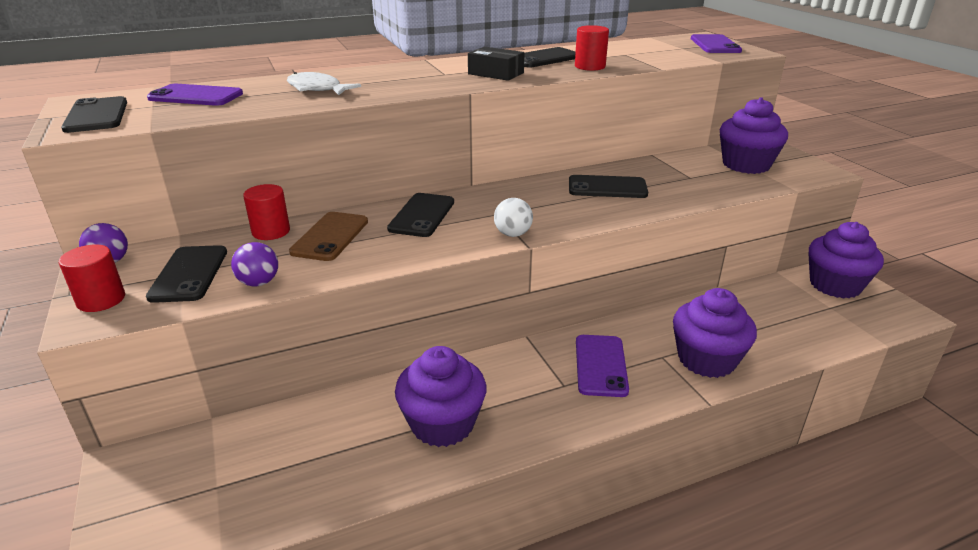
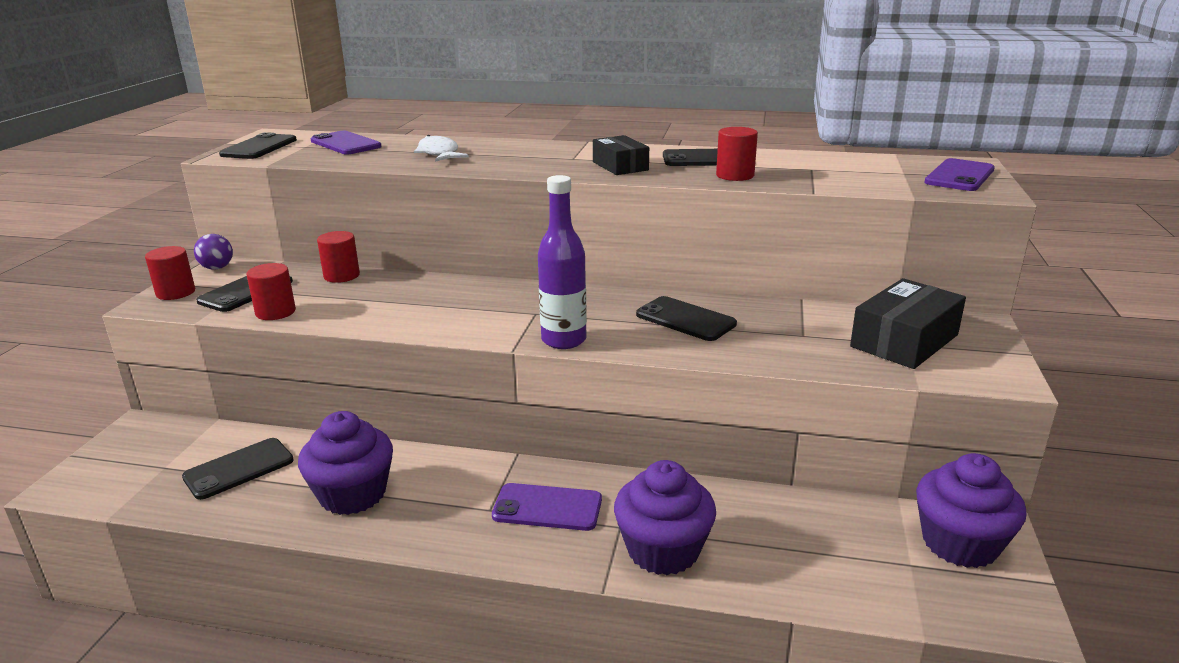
camera: 35 degrees right, 5 degrees down
purple ball [231,242,278,286] -> red cylinder [247,263,296,320]
brown phone [289,212,368,261] -> none
black phone [387,193,454,237] -> black phone moved to [182,438,294,500]
white ball [494,198,533,237] -> none
purple phone [576,335,629,397] -> purple phone turned 60 degrees clockwise [492,483,602,531]
purple cupcake [720,97,788,174] -> black box [850,278,966,369]
none -> purple bottle [538,175,587,349]

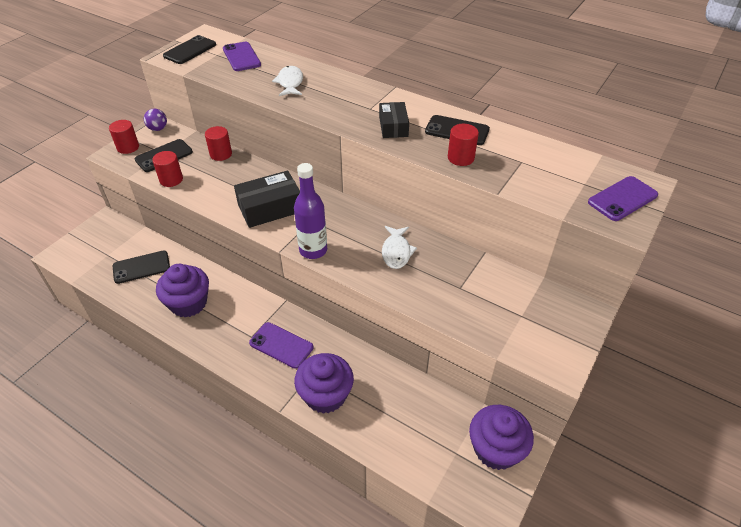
camera: 20 degrees right, 20 degrees up
black phone [636,296,737,341] -> white fish [382,226,417,269]
black box [850,278,966,369] -> black box moved to [234,170,300,228]

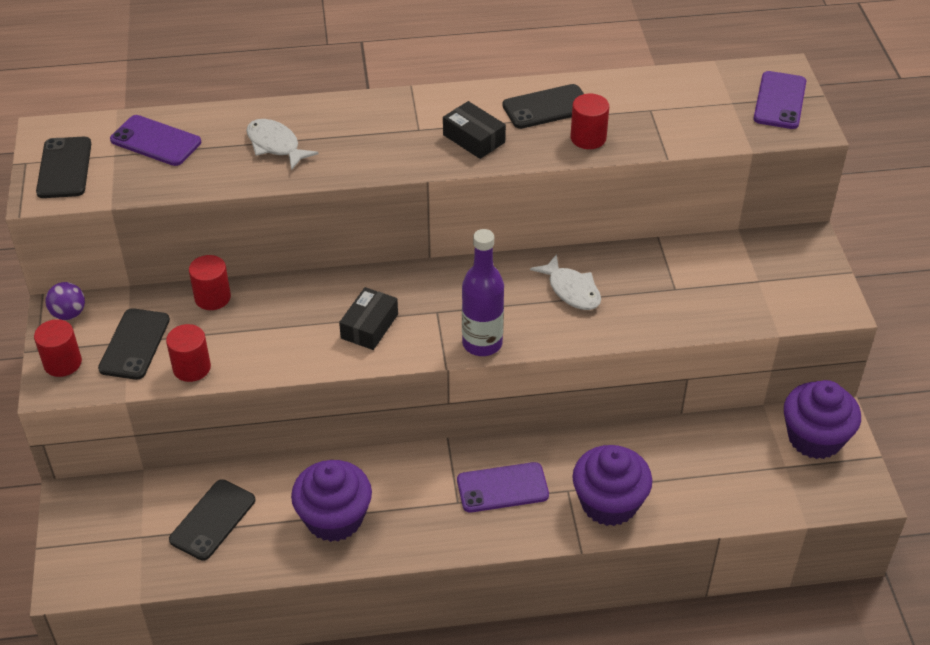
camera: 40 degrees left, 0 degrees up
black box [234,170,300,228] -> black box [339,287,398,350], size x0.63

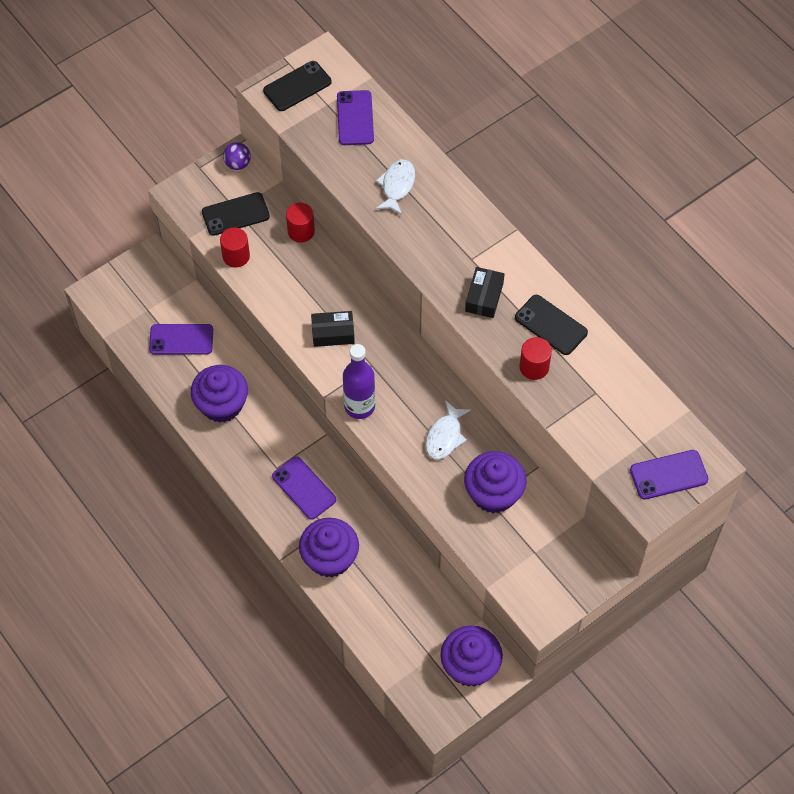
camera: 60 degrees right, 15 degrees up
red cylinder [34,319,82,377] -> none
black phone [169,479,255,561] -> purple phone [149,324,213,355]
none -> purple cupcake [464,451,526,513]

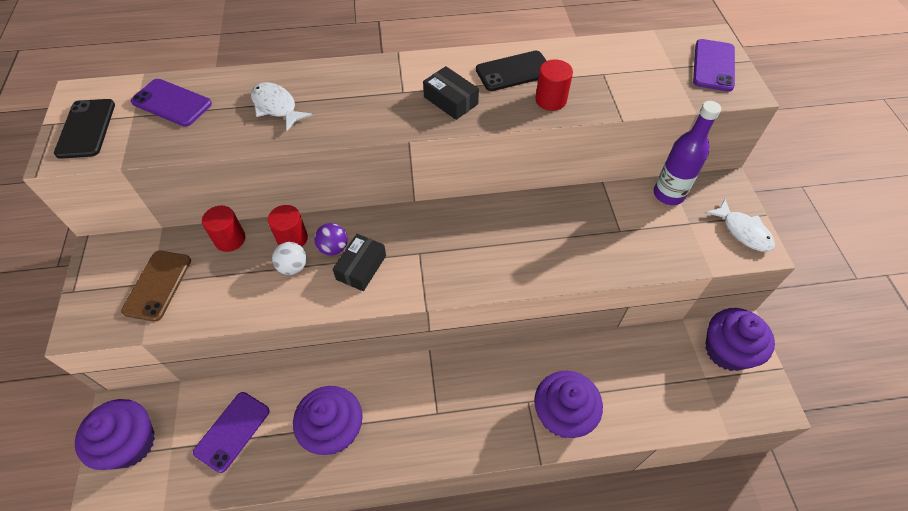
camera: 60 degrees left, 5 degrees down
black phone [202,192,270,236] -> brown phone [121,251,191,322]
red cylinder [220,227,250,268] -> red cylinder moved to [268,205,308,247]
purple ball [223,142,251,170] -> purple ball moved to [314,223,348,256]
purple phone [272,456,336,520] -> none
purple bottle [343,344,375,419] -> purple bottle moved to [654,101,721,205]
white fish [425,400,471,459] -> white fish moved to [706,199,775,252]
purple cupcake [464,451,526,513] -> purple cupcake moved to [75,399,155,470]
none -> white ball [272,242,307,275]

